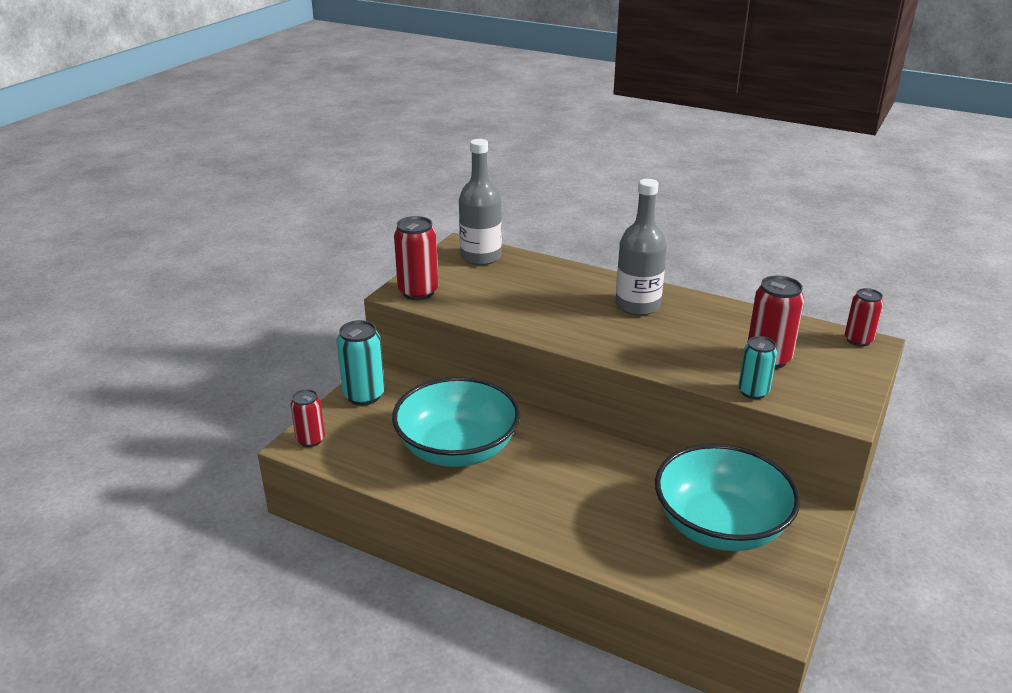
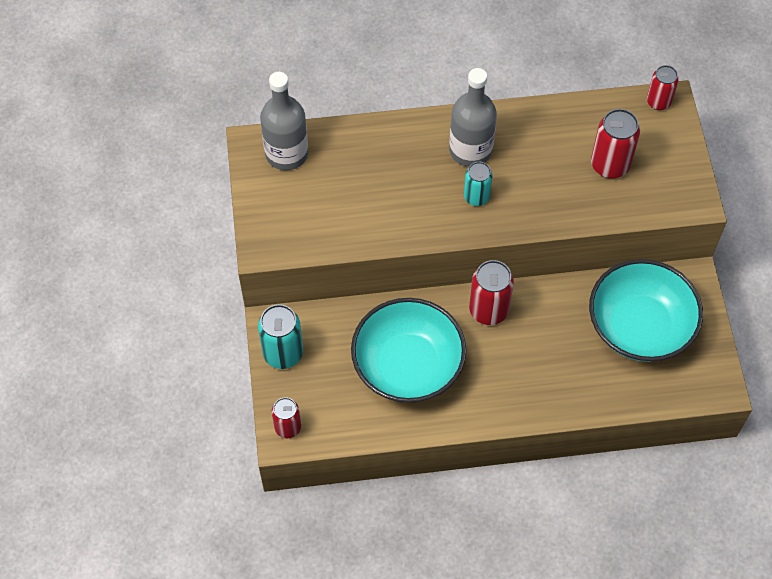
camera: 35 degrees left, 30 degrees up
red can [394,216,438,300] -> red can moved to [469,260,514,325]
turquoise can [738,336,777,399] -> turquoise can moved to [464,162,492,206]

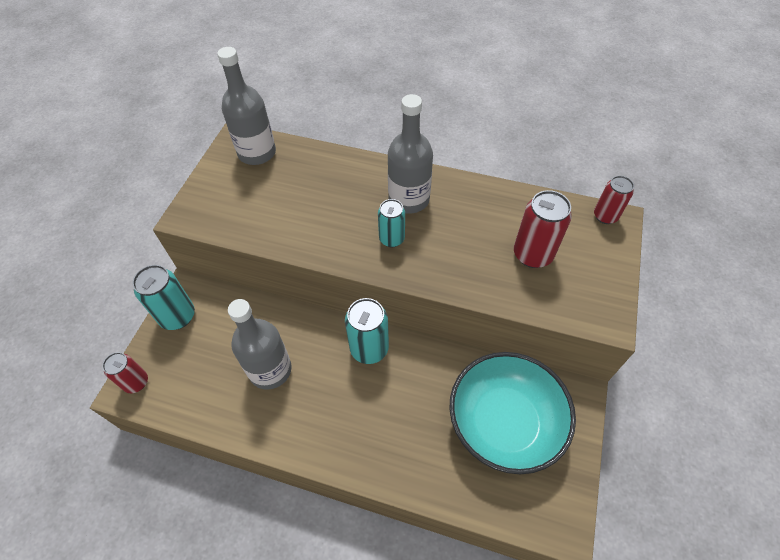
camera: 25 degrees right, 5 degrees down
turquoise bowl [351,298,466,403] -> grey bottle [228,299,292,390]
red can [469,260,514,325] -> turquoise can [345,298,389,364]

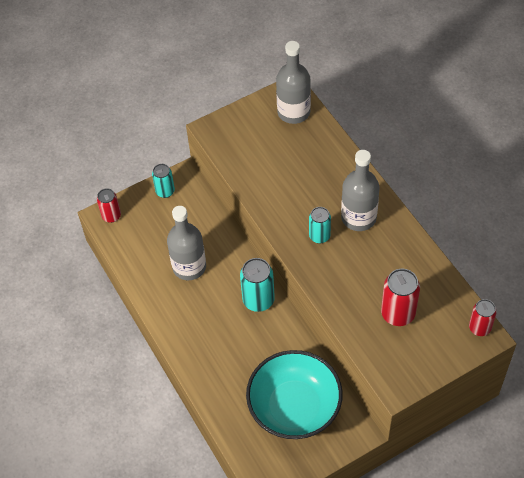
camera: 45 degrees right, 0 degrees up
turquoise can [132,265,195,330] -> turquoise can [152,164,175,198], size x0.65

